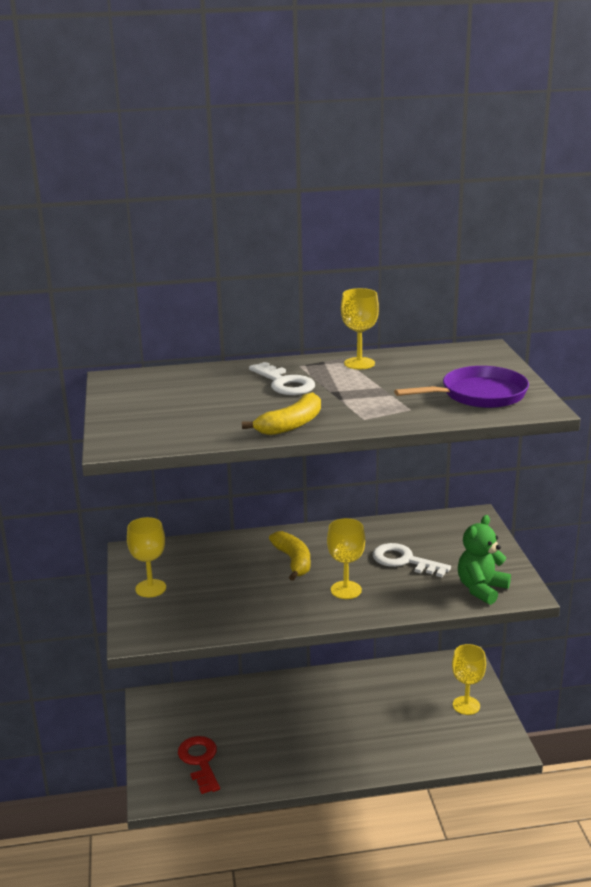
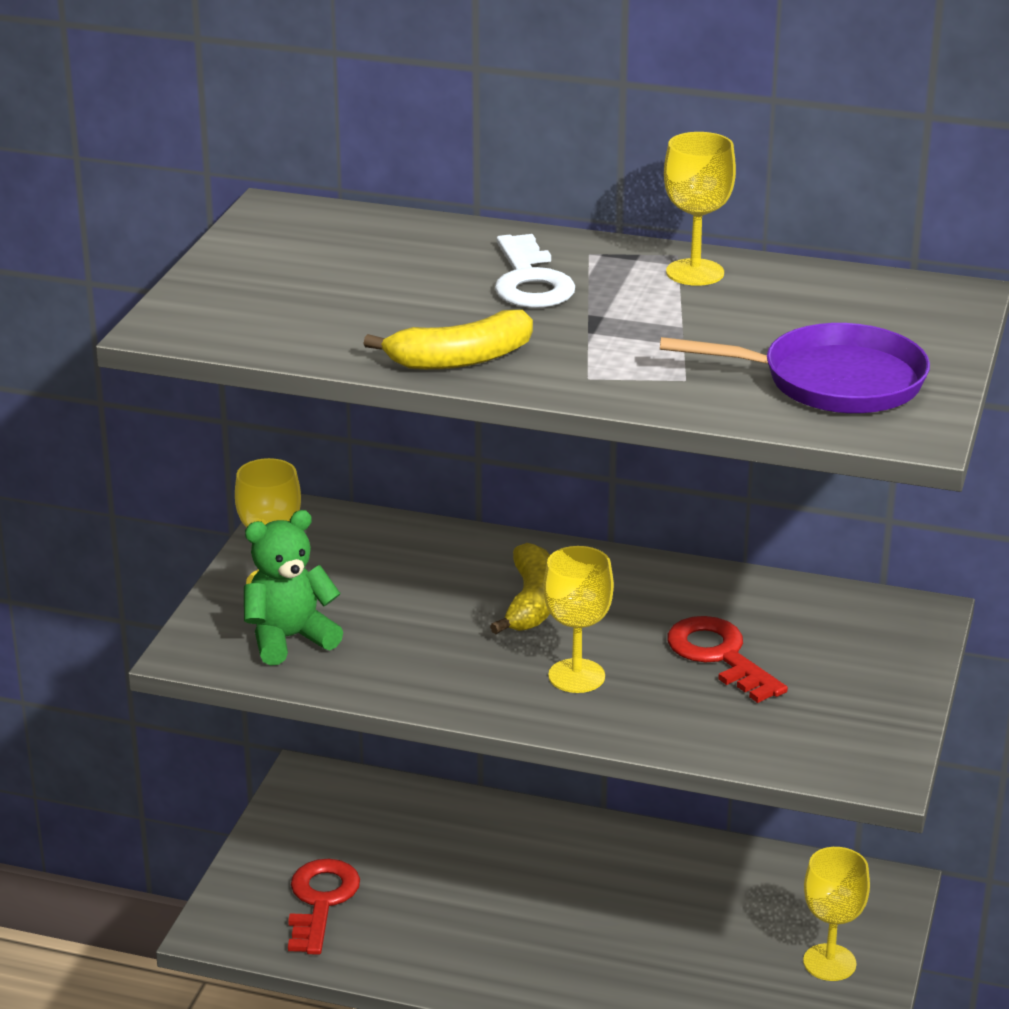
camera: 25 degrees right, 5 degrees up
white key [373,543,451,577] -> red key [667,616,788,703]
green teddy bear [458,515,511,605] -> green teddy bear moved to [244,510,343,666]

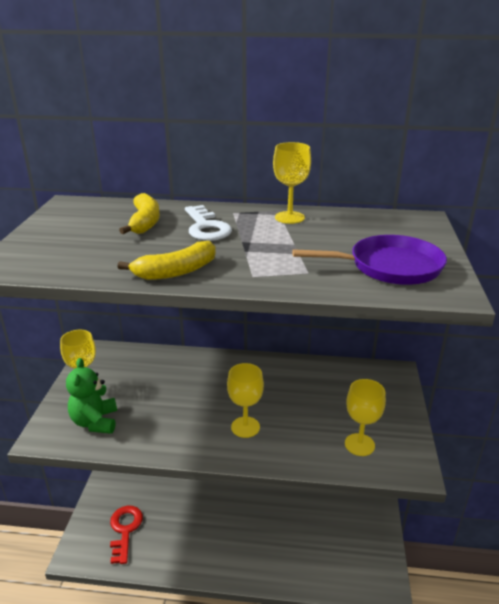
camera: 10 degrees left, 0 degrees up
green teddy bear [244,510,343,666] -> green teddy bear turned 60 degrees counterclockwise [66,358,117,434]
yellow banana [490,543,550,634] -> yellow banana moved to [119,193,160,234]
red key [667,616,788,703] -> none
yellow goblet [803,847,870,981] -> yellow goblet moved to [345,379,386,456]

